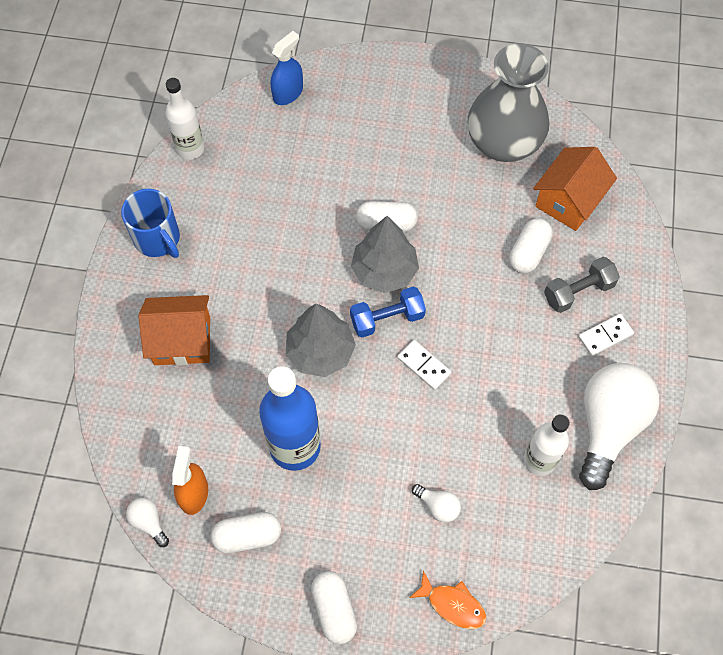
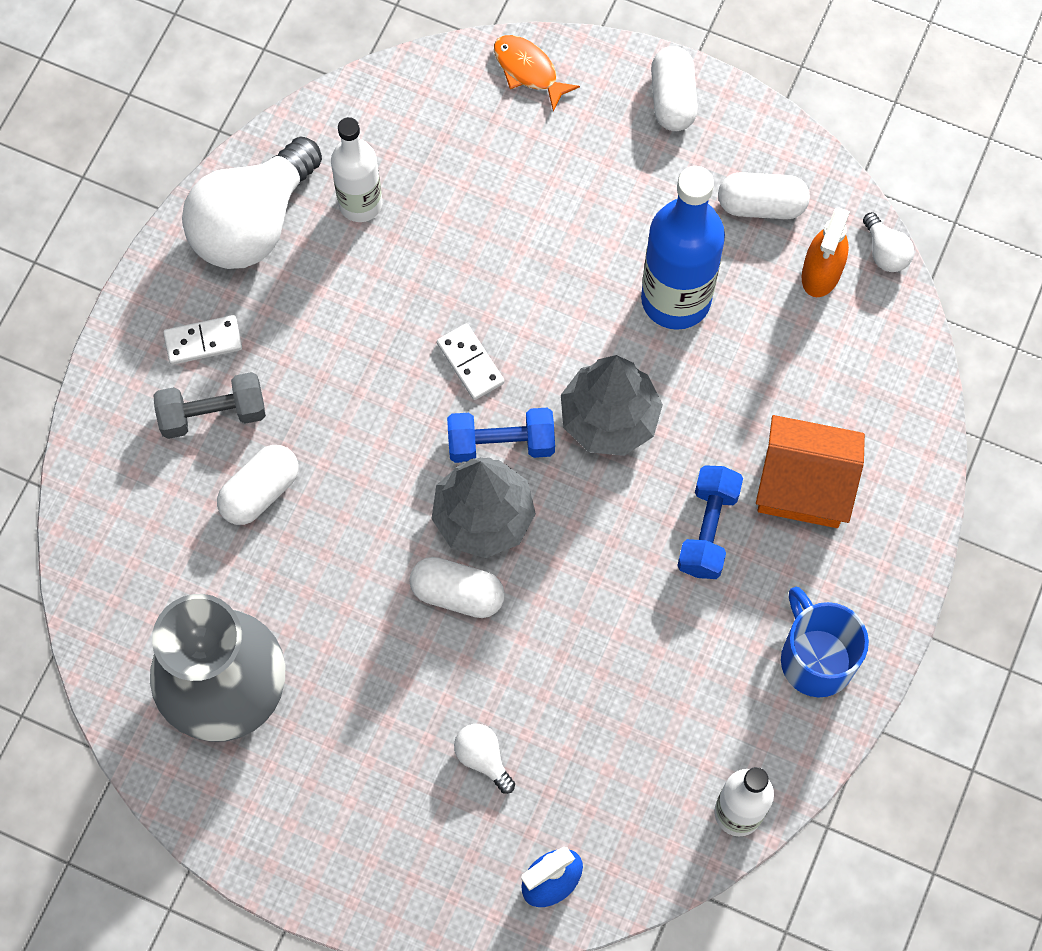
camera: 165 degrees left, 5 degrees up
white light bulb [412,484,461,523] -> white light bulb moved to [454,724,515,794]
orange house [533,147,617,231] -> none
none -> blue dumbbell [677,465,743,579]

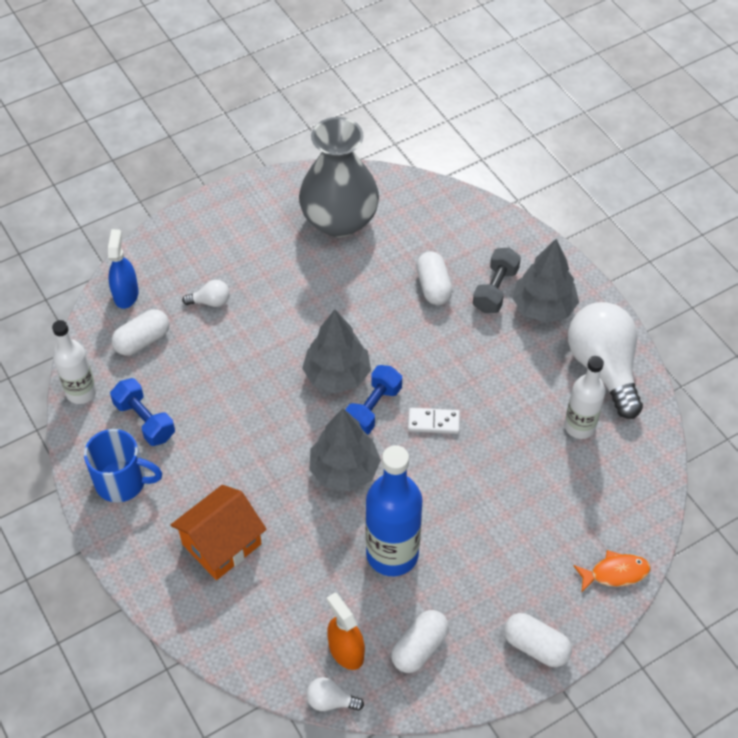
camera: 125 degrees right, 15 degrees down
white domino [163,315,242,365] -> grey tree [512,239,579,323]
white capsule [409,557,505,618] -> white capsule moved to [112,309,169,356]
blue dumbbell [677,465,743,579] -> blue dumbbell moved to [110,378,175,446]

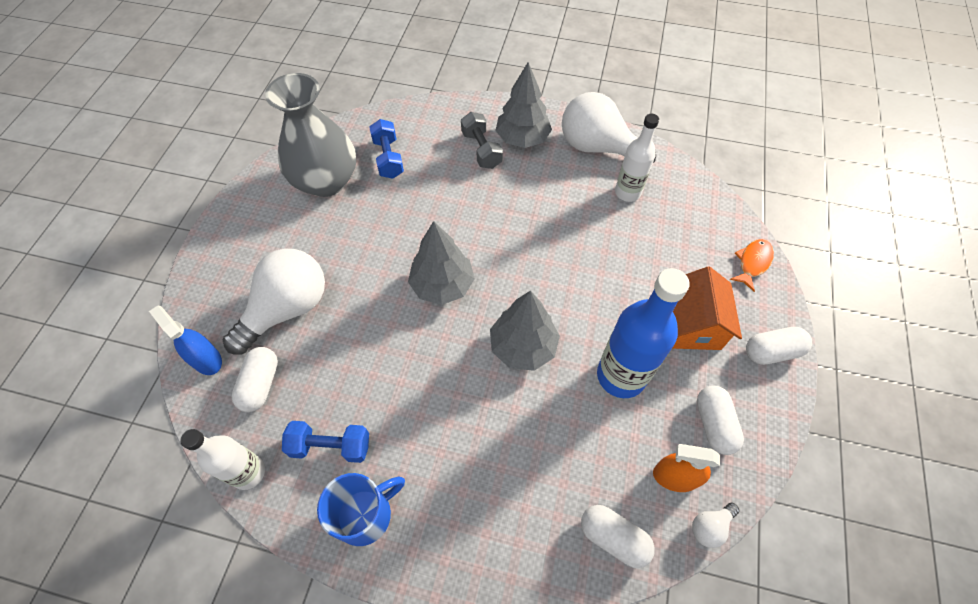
camera: 45 degrees left, 5 degrees up
orange house [171,485,267,580] -> orange house moved to [672,267,742,350]
white light bulb [182,280,230,307] -> white light bulb [223,249,325,355], size x2.40
blue dumbbell [345,365,402,435] -> blue dumbbell moved to [369,119,404,179]
white domino [408,408,460,434] -> none
white capsule [416,251,453,305] -> white capsule moved to [581,505,655,568]

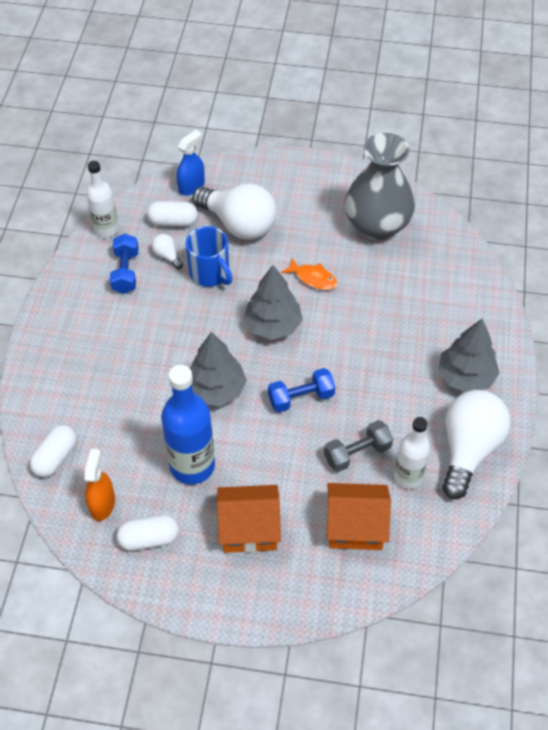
camera: 85 degrees right, 5 degrees down
blue mug [317,473,405,546] -> blue mug moved to [186,226,233,287]
blue dumbbell [369,119,404,179] -> blue dumbbell moved to [268,368,335,413]
grey dumbbell [461,112,503,169] -> grey dumbbell moved to [324,420,393,472]
white light bulb [692,503,739,548] -> white light bulb moved to [152,234,183,269]
orange fish [730,239,774,292] -> orange fish moved to [281,258,338,290]
white capsule [746,327,812,365] -> none
none -> orange house [327,483,391,550]

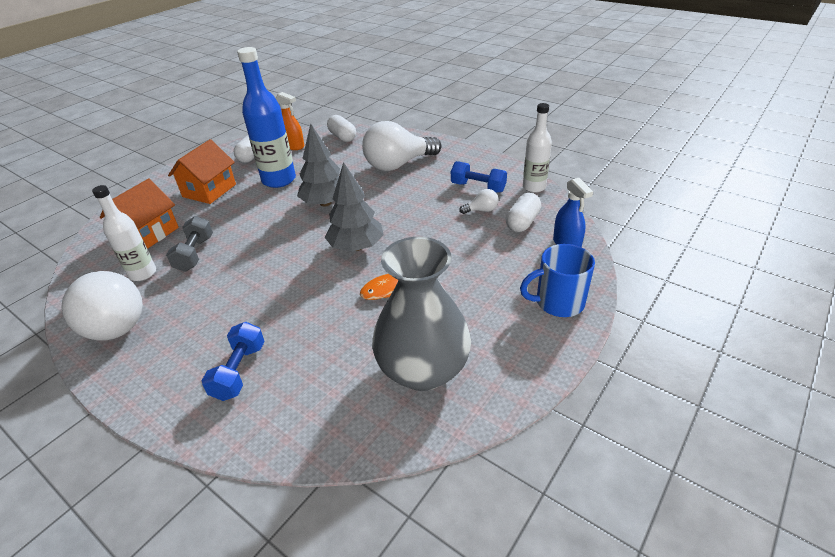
camera: 120 degrees right, 15 degrees down
blue mug [186,226,233,287] -> blue mug moved to [520,244,595,317]
white light bulb [193,184,277,240] -> white light bulb moved to [362,121,441,171]
blue dumbbell [268,368,335,413] -> blue dumbbell moved to [202,322,265,401]
grey tree [438,319,500,392] -> none

